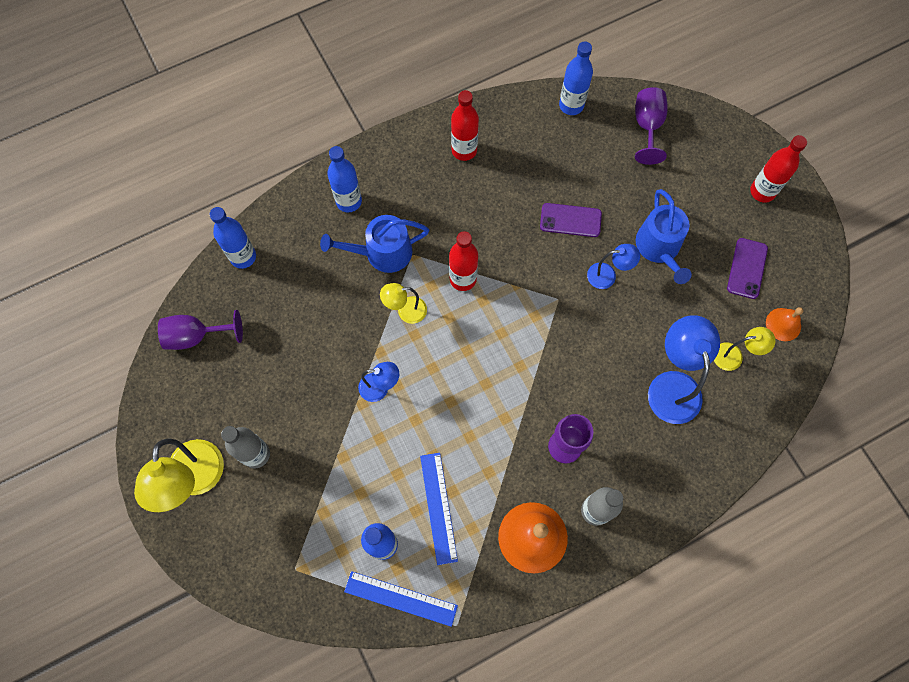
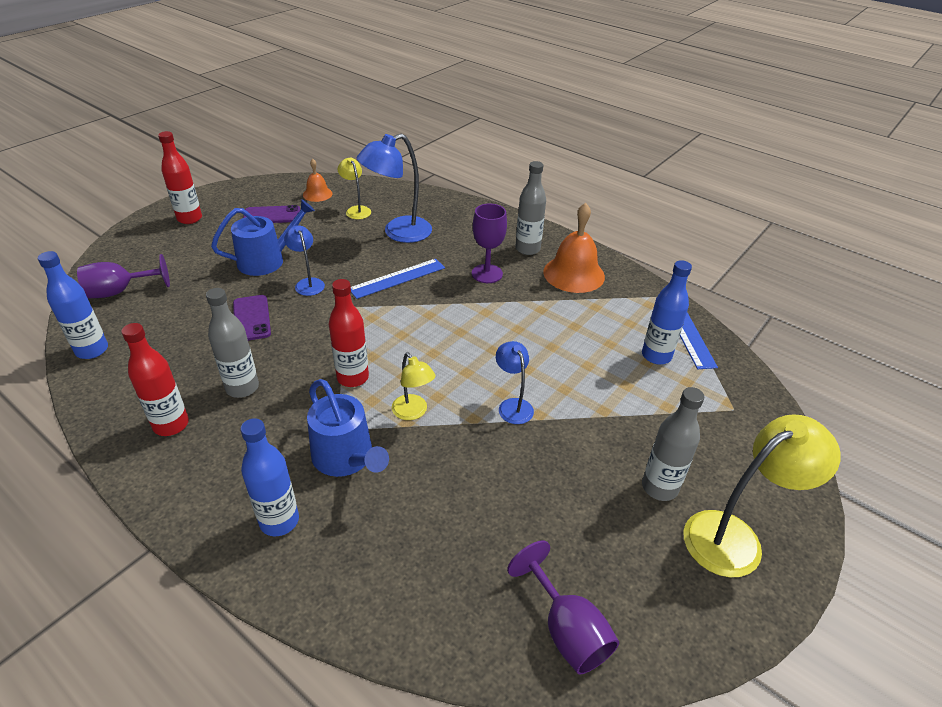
camera: 115 degrees left, 30 degrees down
blue bottle [210,207,256,269] -> none
blue ruler [420,453,458,565] -> blue ruler moved to [351,259,445,299]
none -> grey bottle [206,288,259,398]

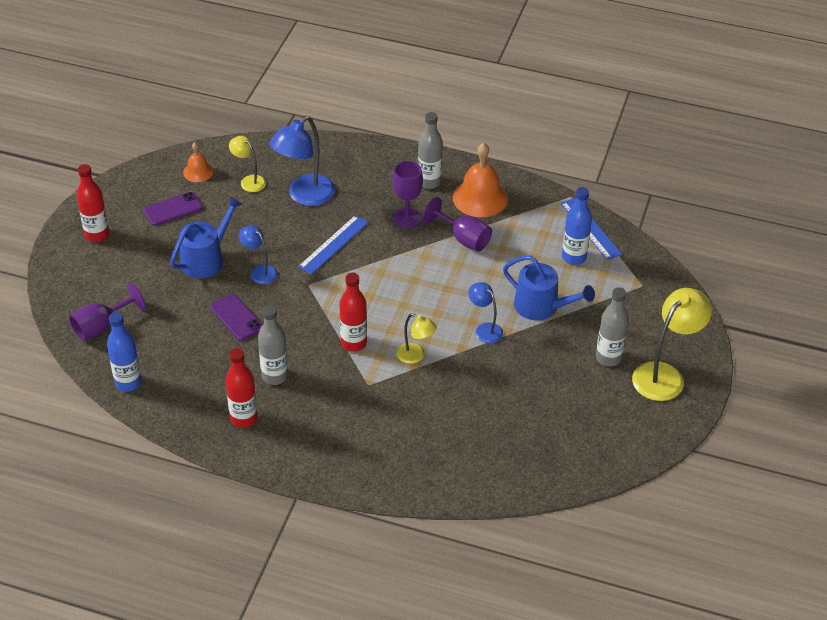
camera: 20 degrees left, 5 degrees up
blue bottle [240,418,299,537] -> none
blue watering can [307,379,389,477] -> blue watering can moved to [503,256,595,320]
purple goblet [507,541,619,674] -> purple goblet moved to [423,197,492,252]

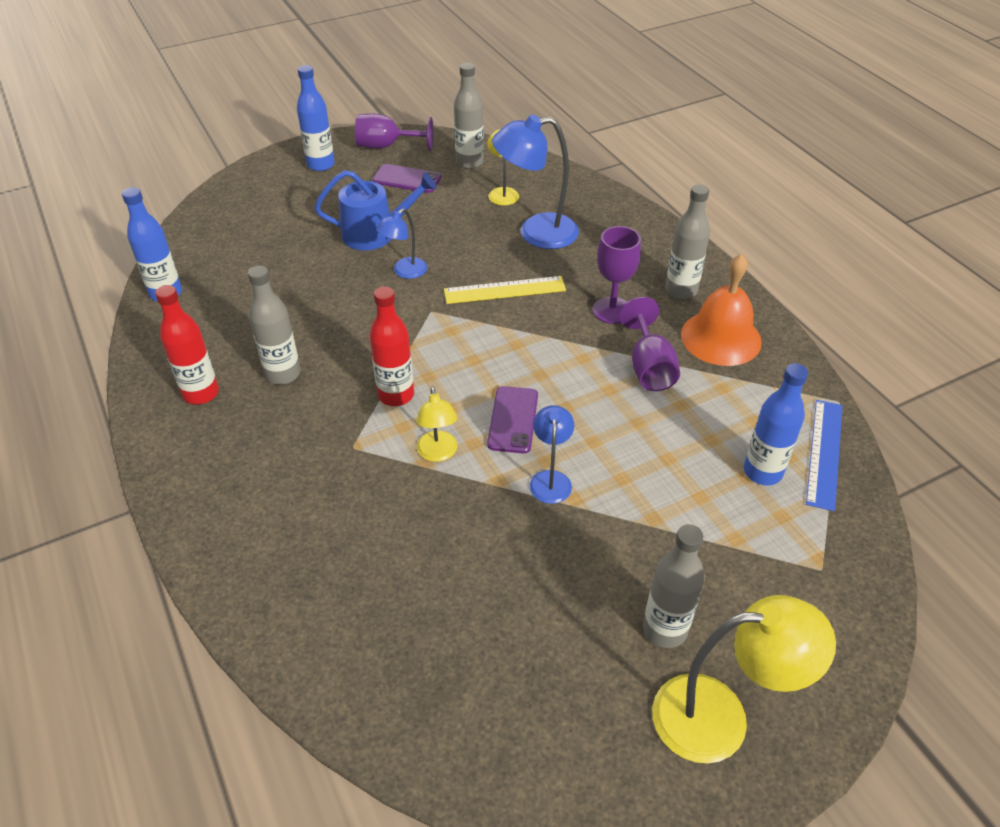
camera: 45 degrees right, 0 degrees up
purple goblet [69,283,146,341] -> purple goblet moved to [355,113,433,151]
red bottle [77,164,109,242] -> blue bottle [297,65,335,171]
orange bell [183,142,214,182] -> grey bottle [454,63,484,169]
purple phone [210,294,263,341] -> purple phone moved to [487,386,538,453]
blue lamp [239,225,277,284] -> blue lamp turned 135 degrees counterclockwise [376,209,427,279]
blue ruler [298,215,368,275] -> yellow ruler [444,276,566,304]
blue watering can [503,256,595,320] -> none

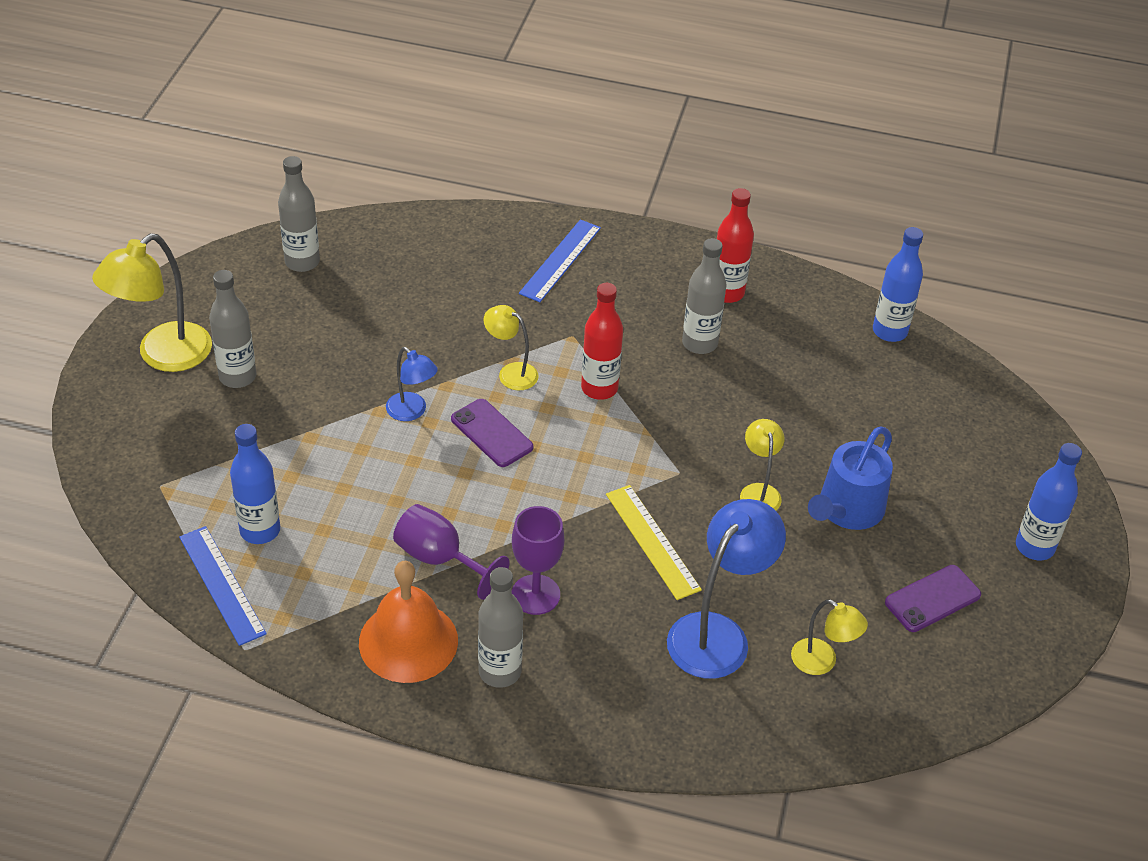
camera: 130 degrees right, 0 degrees up
purple goblet [355,113,433,151] -> none
blue lamp [376,209,427,279] -> yellow lamp [740,419,784,511]
yellow ruler [444,276,566,304] -> yellow ruler turned 60 degrees counterclockwise [606,485,702,600]
grey bottle [454,63,484,169] -> grey bottle moved to [278,156,320,272]
none -> blue ruler [519,219,601,302]

